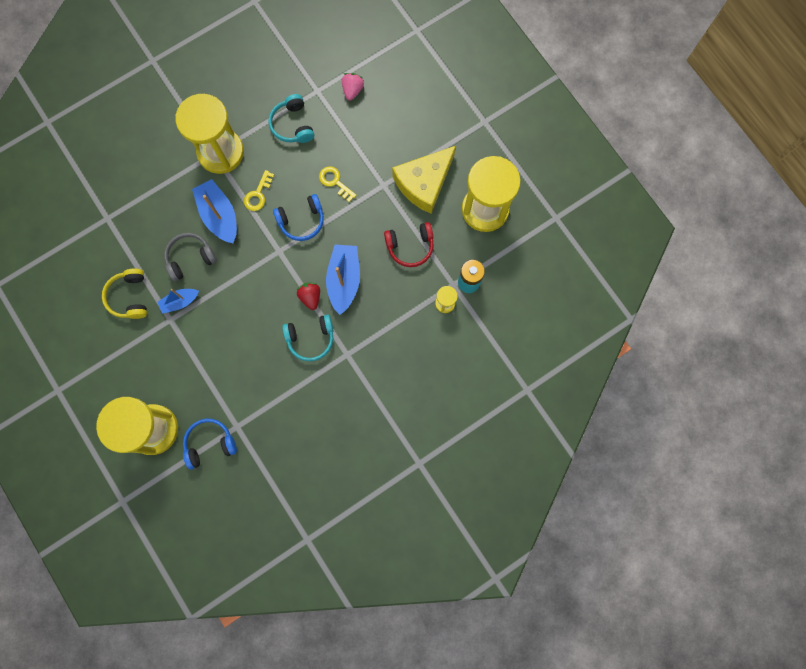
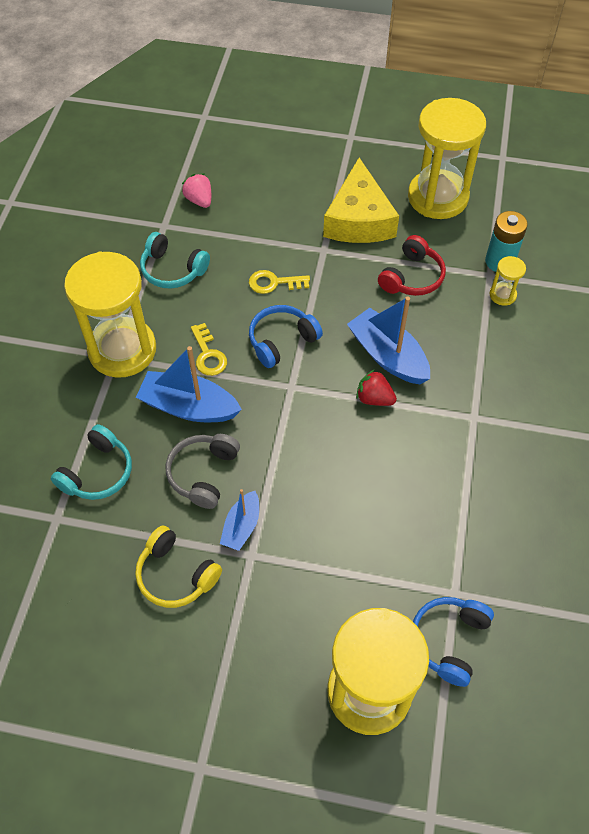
camera: 45 degrees left, 20 degrees down
blue headphones [273,194,324,241] -> blue headphones turned 150 degrees counterclockwise [249,305,323,368]
turquoise headphones [282,314,333,361] -> turquoise headphones moved to [51,424,132,500]

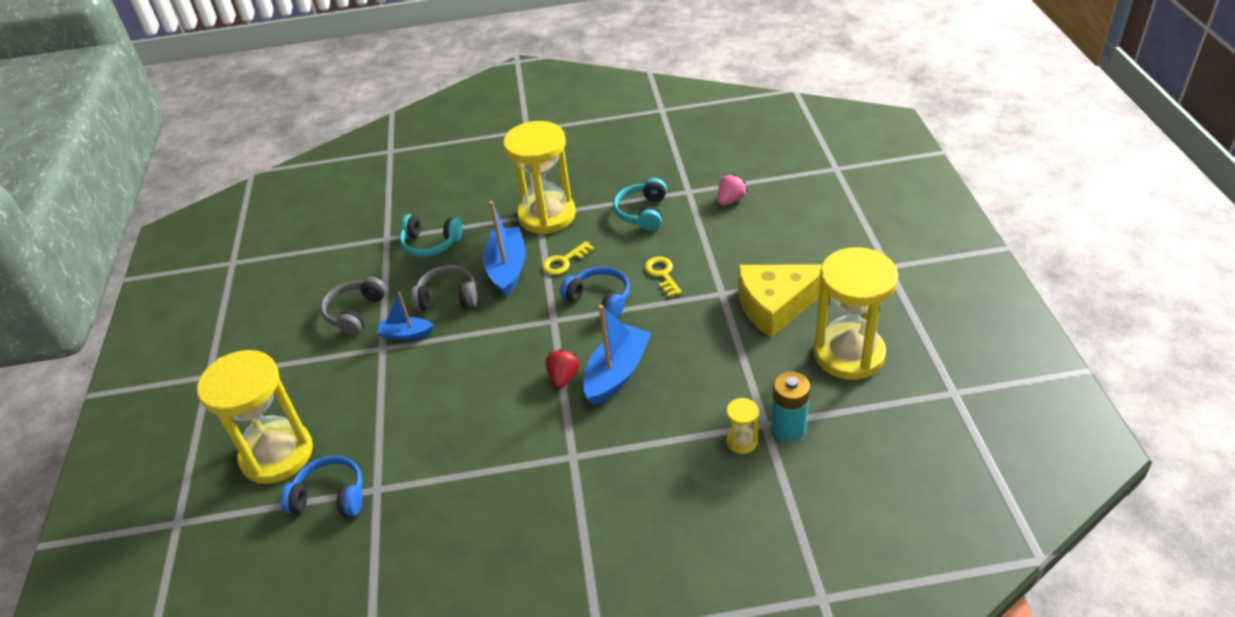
camera: 75 degrees right, 15 degrees down
yellow headphones [135,525,222,608] -> grey headphones [321,277,387,336]
red headphones [378,235,446,296] -> none

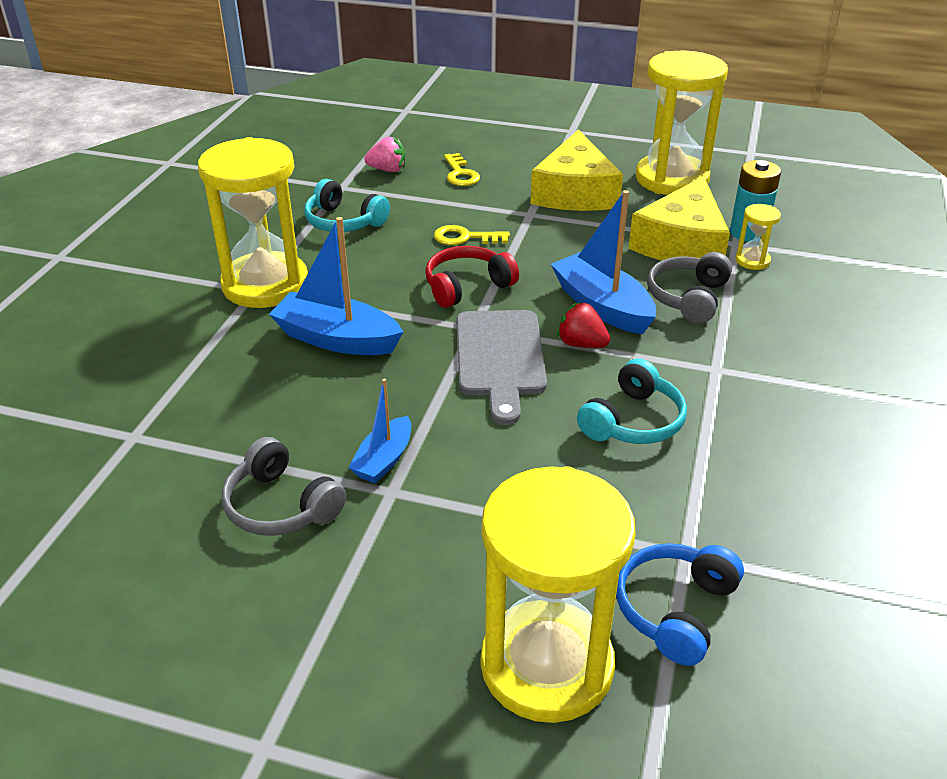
camera: 70 degrees left, 5 degrees down
turquoise headphones [400,214,463,257] -> turquoise headphones moved to [577,358,687,444]
grey headphones [411,265,477,311] -> grey headphones moved to [647,252,732,323]
yellow key [542,241,594,275] -> yellow key moved to [444,153,480,186]
blue headphones [560,266,630,319] -> red headphones [425,246,519,308]
pink strawberry [718,174,747,205] -> pink strawberry turned 120 degrees clockwise [364,137,405,172]
none -> grey cutting board [457,310,547,425]
none -> yellow cheese [628,176,730,261]

